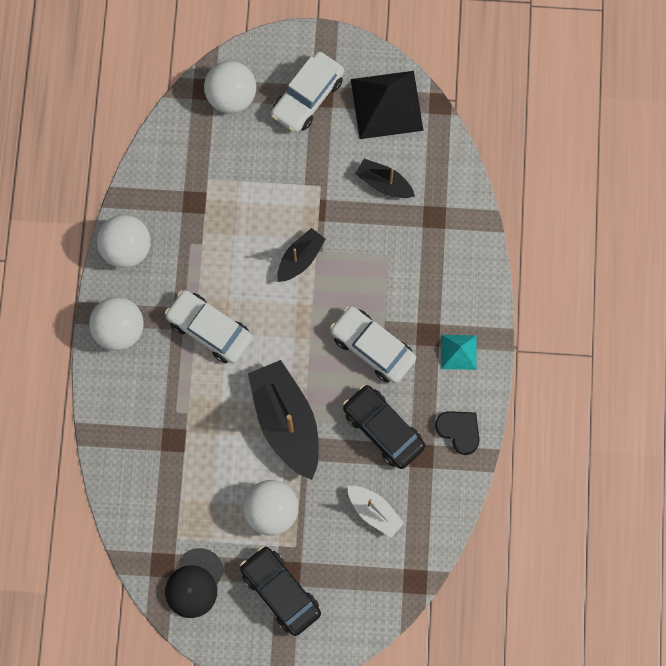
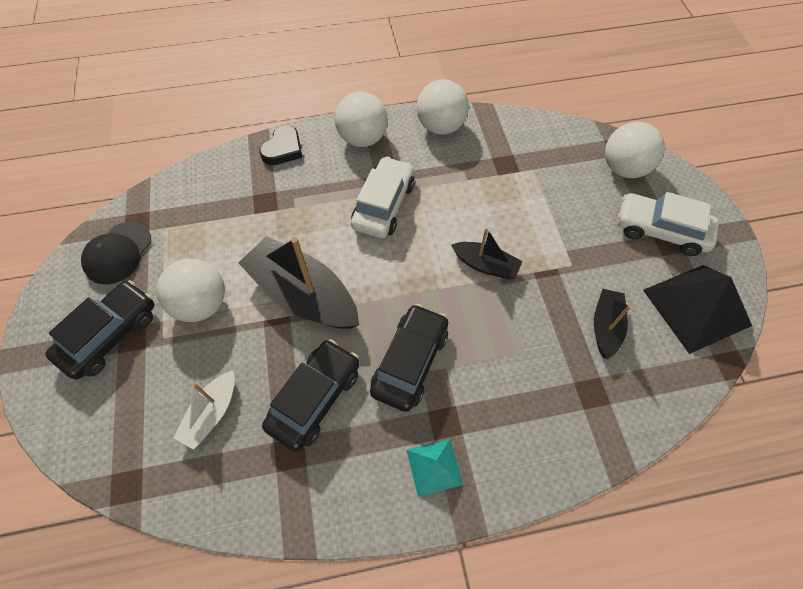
camera: 75 degrees right, 15 degrees down
black cap [165,548,224,618] -> black cap turned 75 degrees counterclockwise [81,222,151,284]
black boat [248,360,319,480] -> black boat turned 105 degrees counterclockwise [238,236,359,329]
white car [330,306,416,383] -> black car [370,304,448,412]
black heart [435,411,480,455] -> black heart moved to [259,125,302,165]

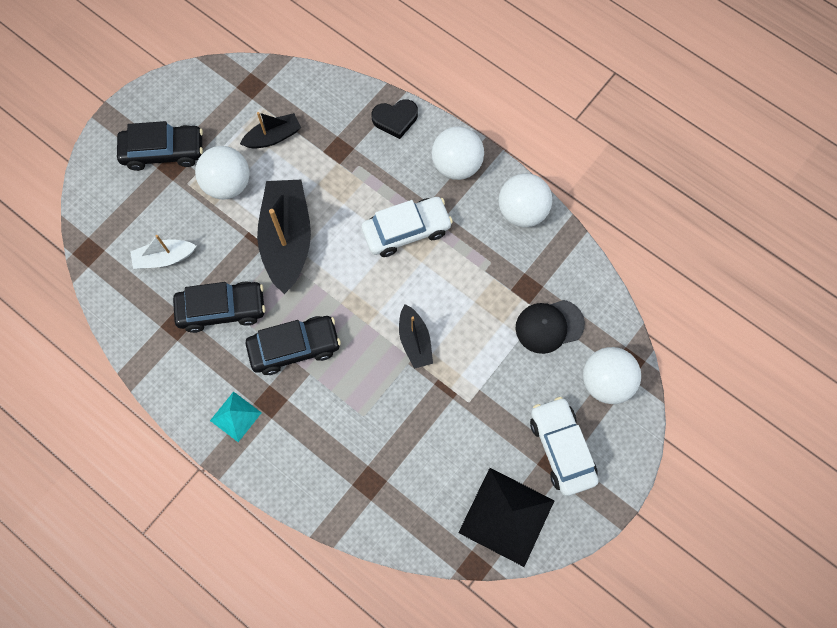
camera: 50 degrees right, 10 degrees up
black cap [81,222,151,284] -> black cap moved to [516,300,585,354]
black boat [594,289,631,359] -> black boat moved to [240,112,301,149]

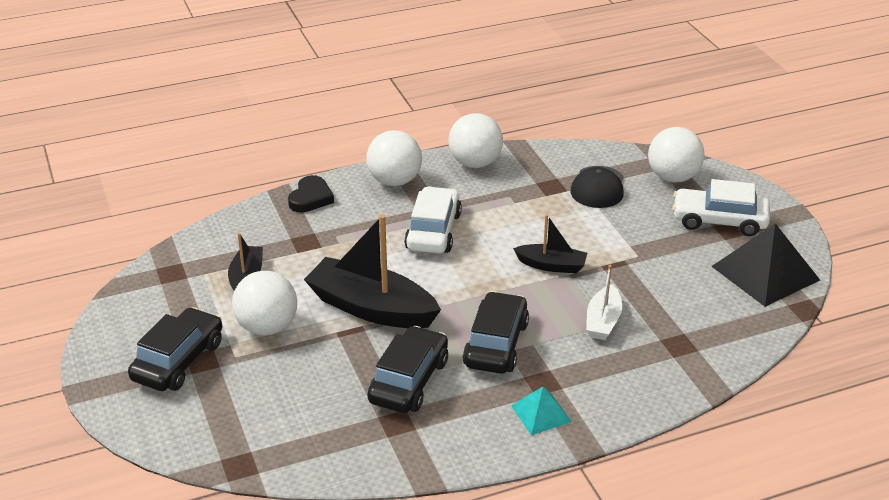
camera: 60 degrees left, 35 degrees down
white boat [130,235,196,269] -> white boat moved to [586,265,622,340]

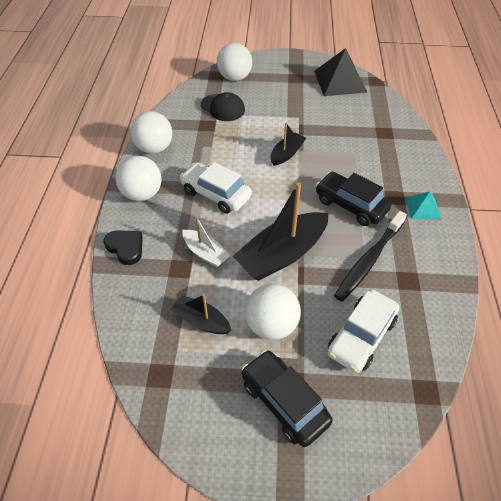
camera: 65 degrees left, 15 degrees up
black car [368,326,448,413] -> black toothbrush [334,211,407,301]
white boat [586,265,622,340] -> white boat moved to [182,217,230,267]
white car [672,179,770,236] -> white car moved to [327,289,400,373]

